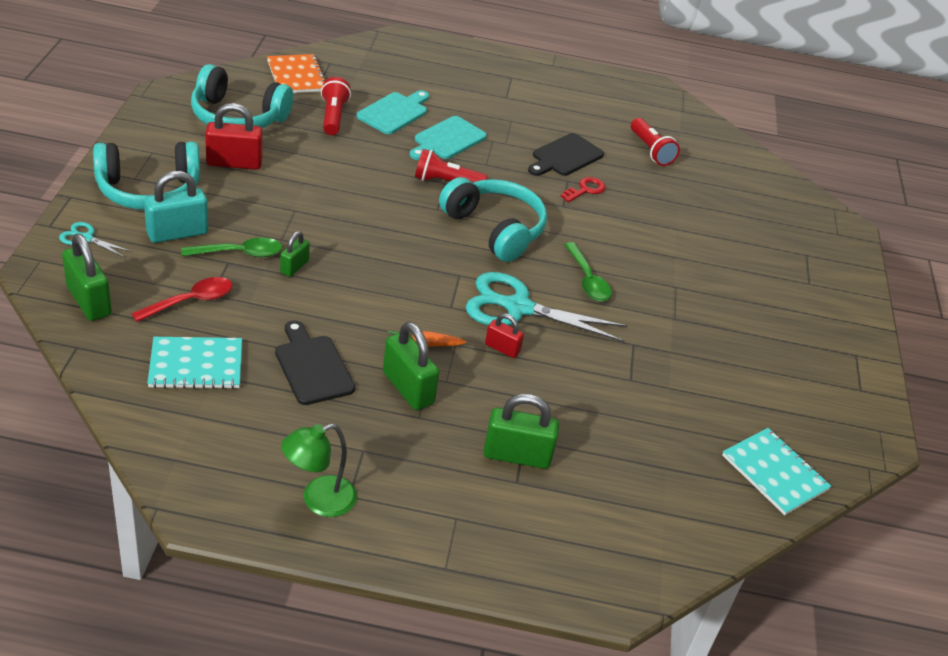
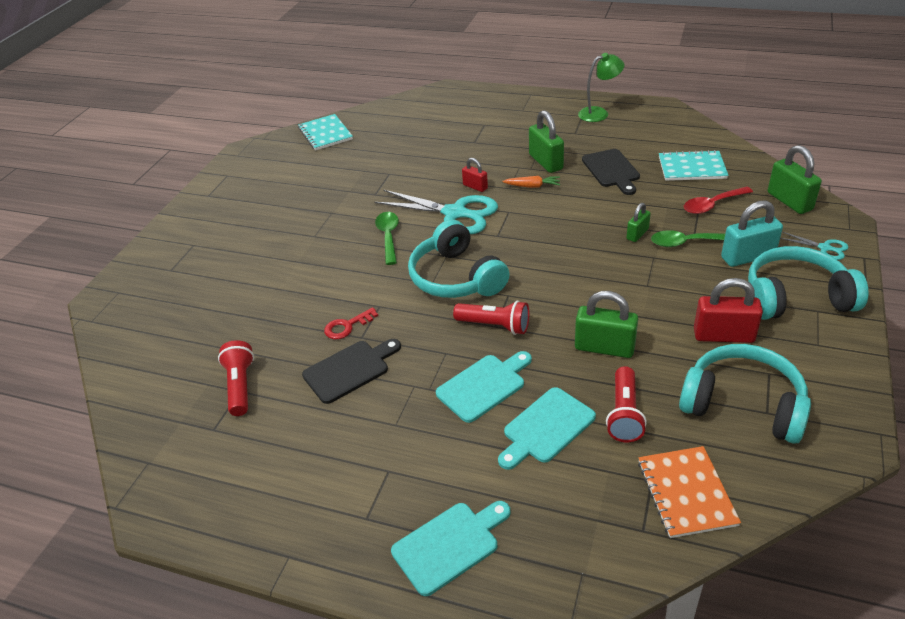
camera: 160 degrees left, 0 degrees up
green padlock [483,394,559,469] -> green padlock moved to [575,291,638,358]
none -> turquoise cutting board [391,501,511,596]

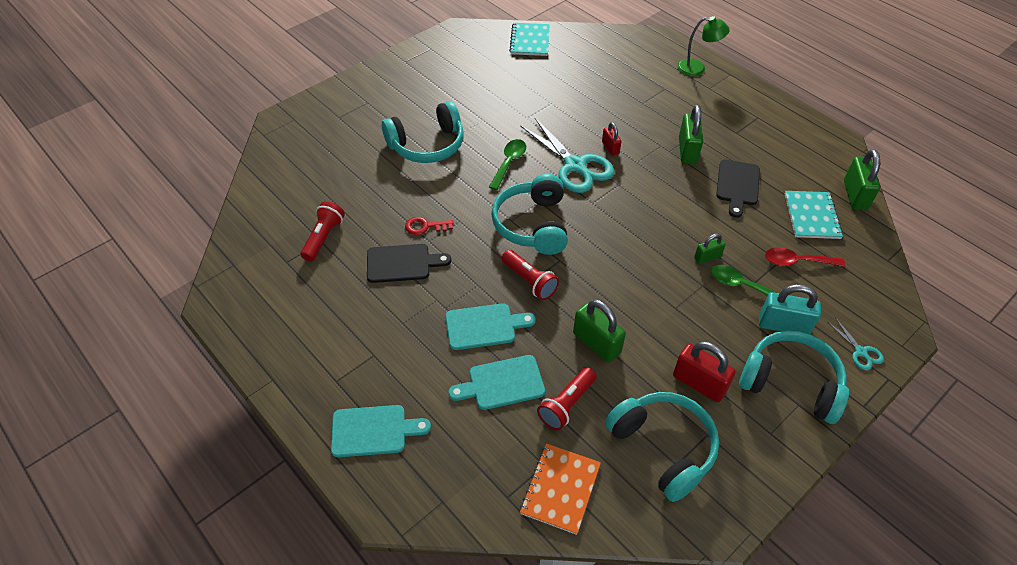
camera: 25 degrees right, 10 degrees up
orange carrot [502,176,560,188] -> none
green lamp [578,53,624,122] -> green lamp moved to [677,16,730,76]
turquoise notebook [659,150,729,181] -> turquoise notebook turned 60 degrees clockwise [785,191,843,239]
green padlock [768,145,822,214] -> green padlock moved to [844,149,880,210]
none -> turquoise headphones [382,101,464,163]

